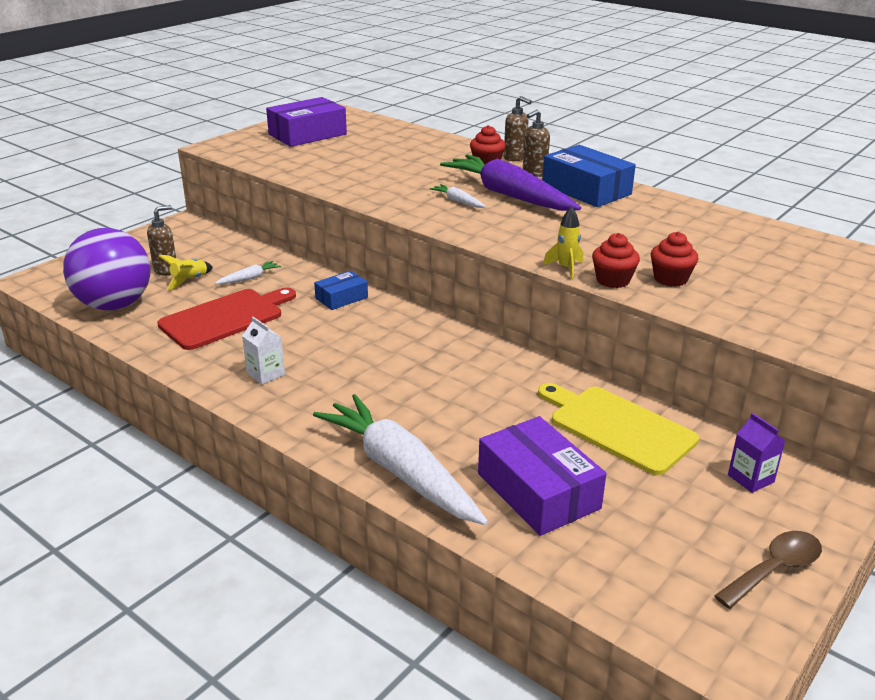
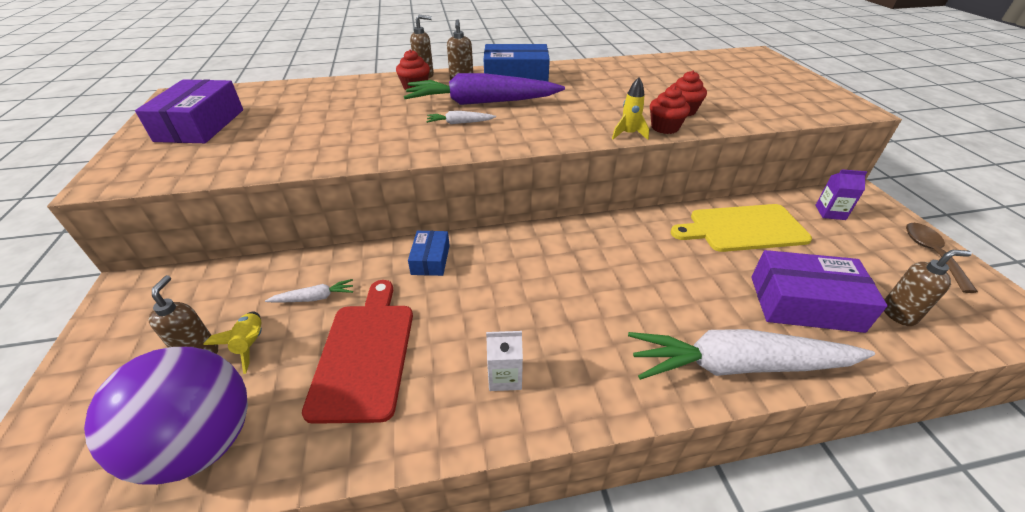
camera: 50 degrees left, 10 degrees up
white carrot [215,261,281,284] -> white carrot turned 75 degrees clockwise [265,279,353,303]
none -> brown soap dispenser [884,250,972,326]

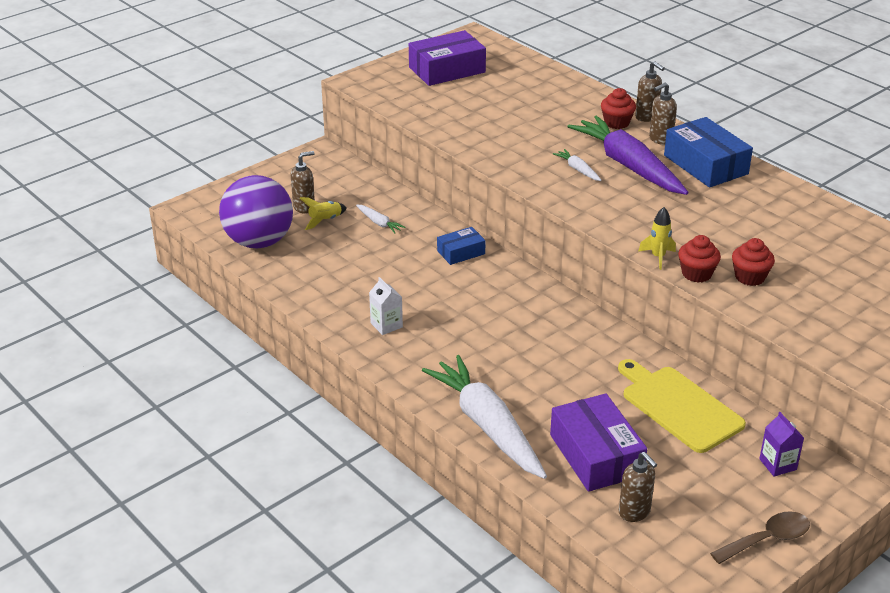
camera: 60 degrees right, 5 degrees down
red cutting board [302,280,413,424] -> none

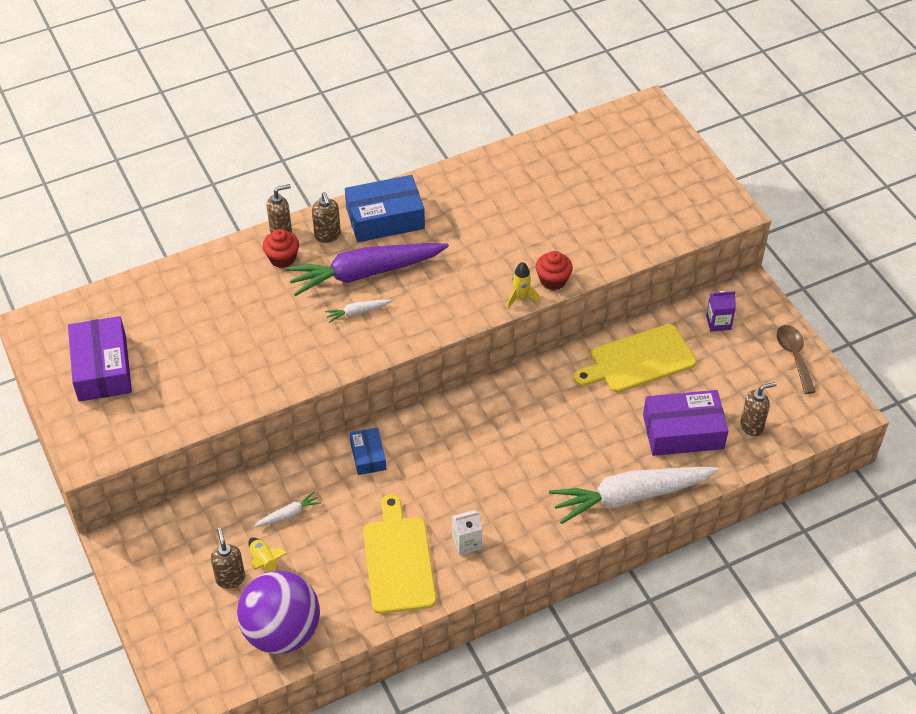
camera: 75 degrees left, 15 degrees up
red cupcake [732,238,775,286] -> none
none -> yellow cutting board [363,494,436,614]

